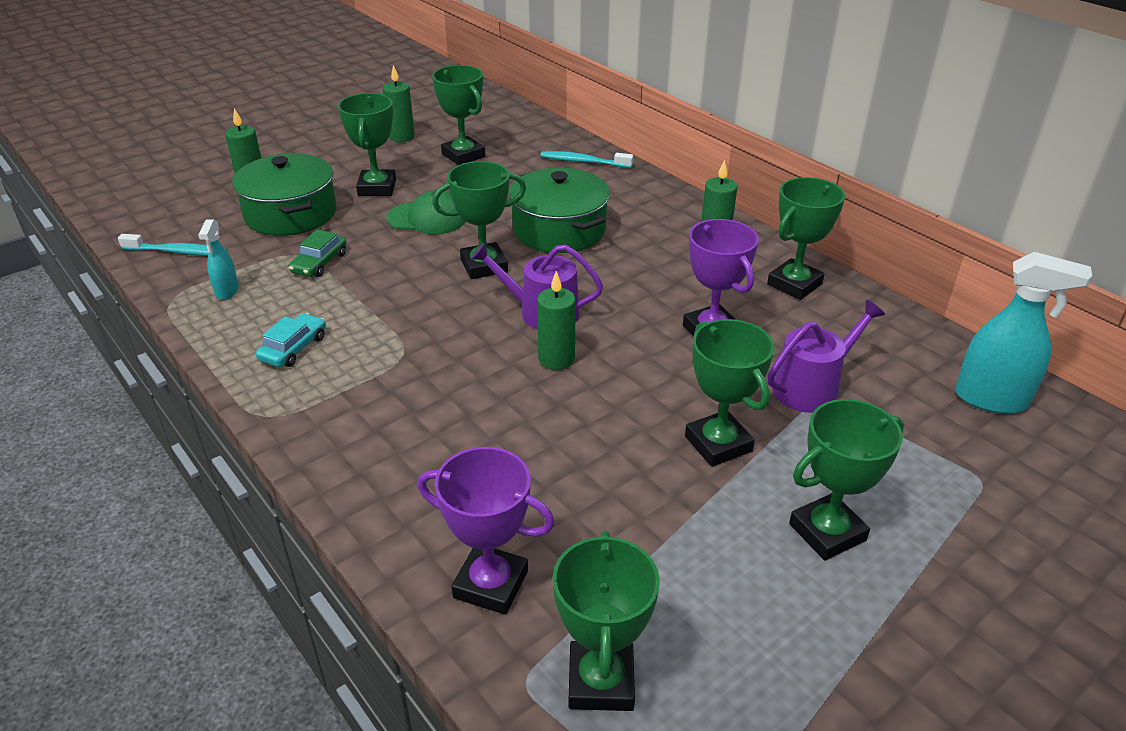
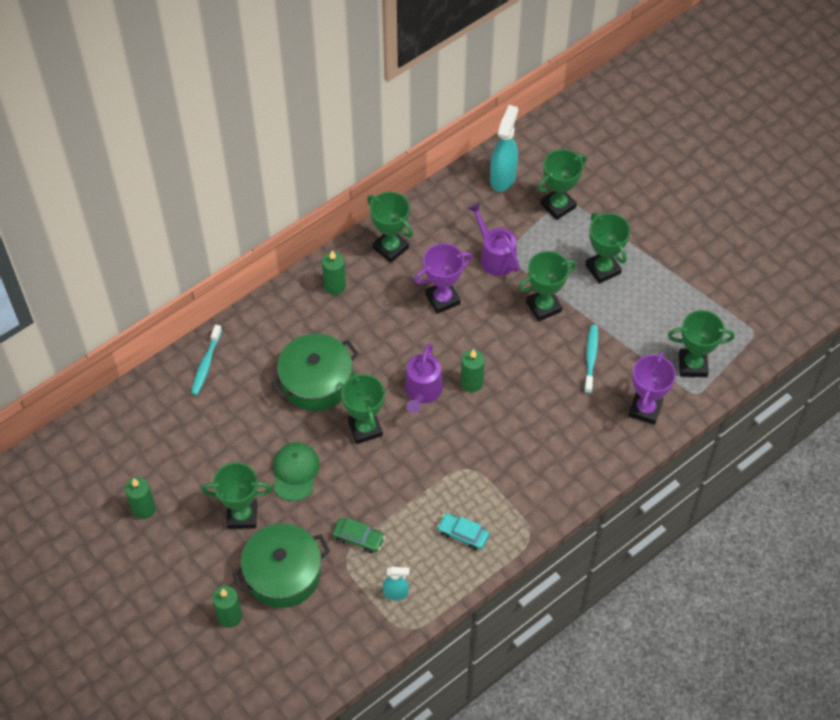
camera: 90 degrees left, 20 degrees up
turquoise toothbrush [118,234,228,256] -> turquoise toothbrush moved to [584,325,598,394]
green trophy [432,65,485,165] -> green trophy moved to [538,149,586,220]

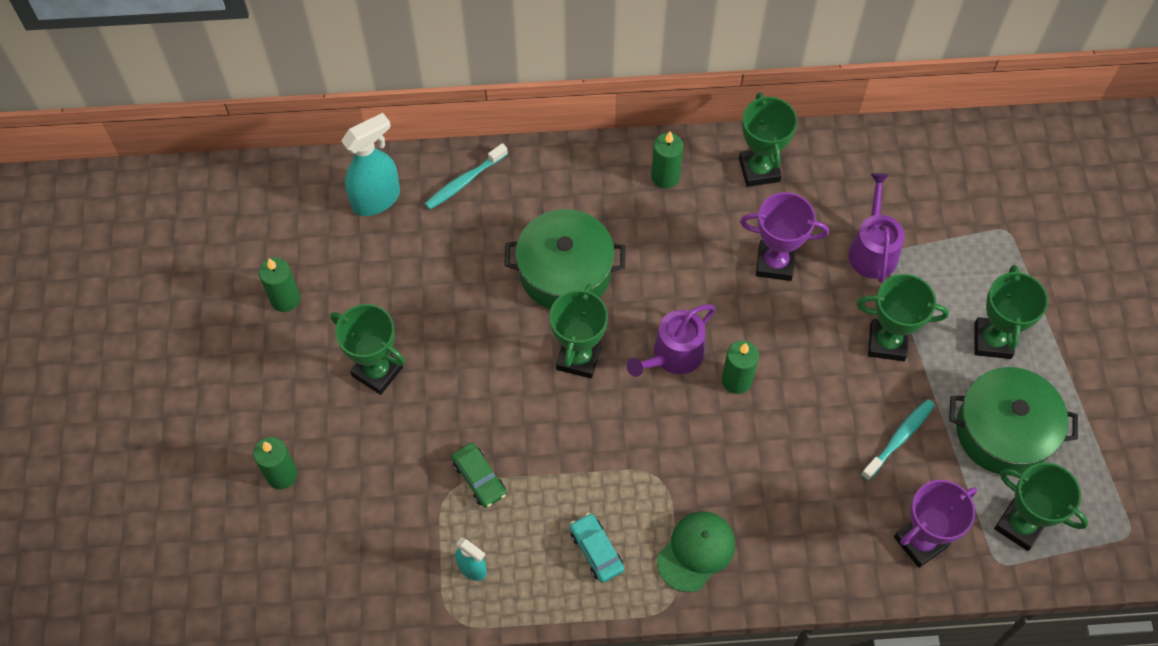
camera: 35 degrees right, 5 degrees up
green pot [232,524,330,608] -> green pot moved to [949,367,1078,476]
green cap [273,442,320,501] -> green cap moved to [657,511,735,592]
turquoise spray bottle [490,105,518,192] -> turquoise spray bottle moved to [341,113,400,216]
green trophy [538,149,586,220] -> none

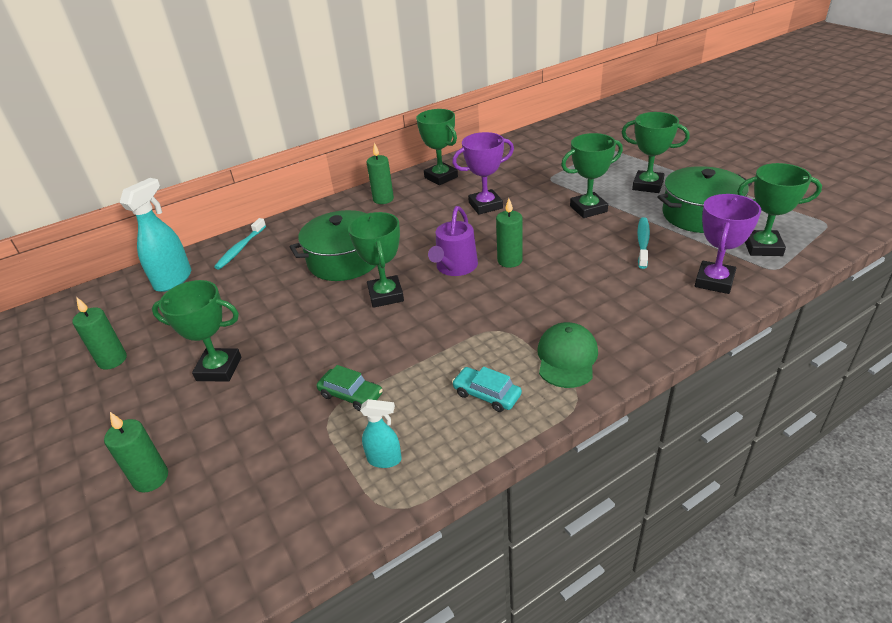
camera: 25 degrees left, 25 degrees down
purple watering can [849,173,905,283] -> none
green trophy [974,265,1048,359] -> green trophy turned 45 degrees counterclockwise [622,112,689,193]

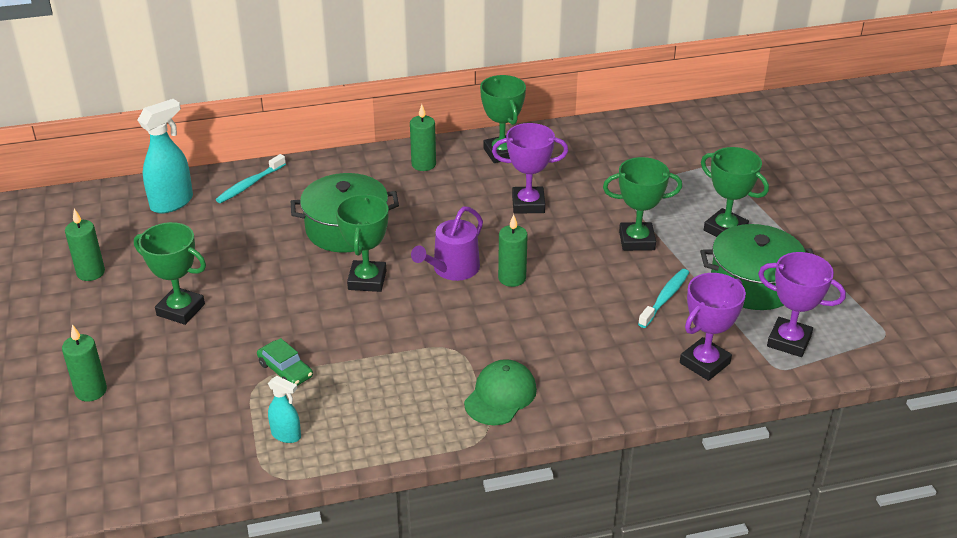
camera: 15 degrees right, 0 degrees up
turquoise car [452,367,522,412] -> none
green trophy [737,163,822,256] -> purple trophy [758,252,846,357]

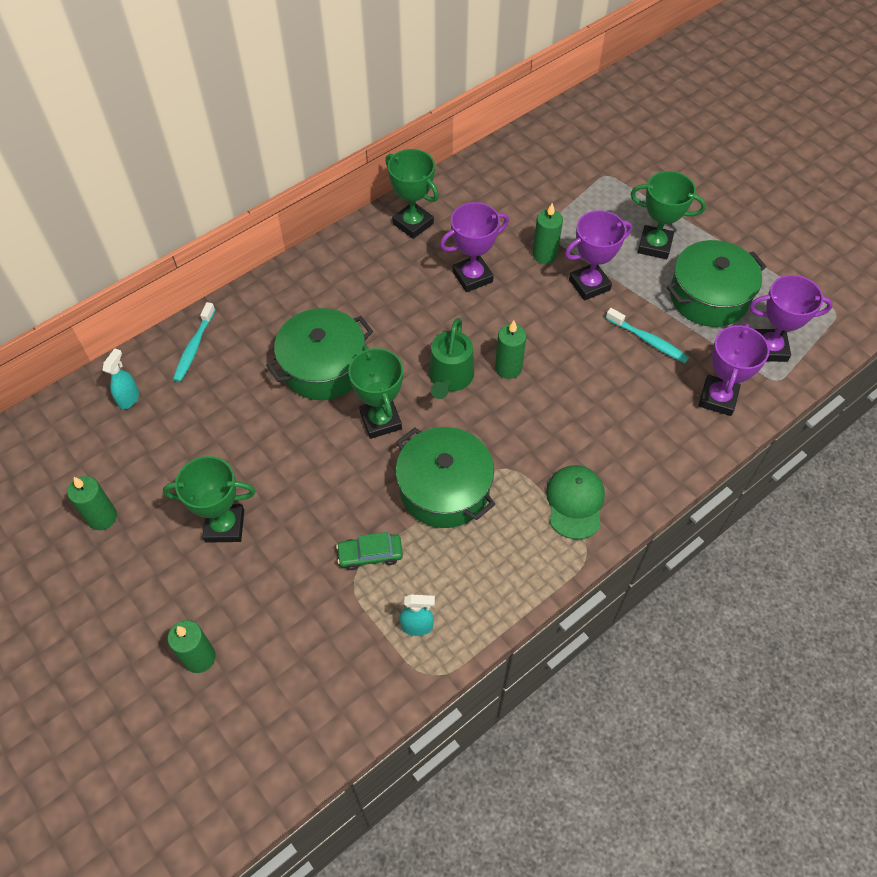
camera: 25 degrees left, 20 degrees up
turquoise spray bottle [138,99,193,213] -> turquoise spray bottle [103,348,139,410], size x0.56
green car [257,338,313,386] -> green car turned 150 degrees clockwise [336,532,403,570]
green candle [410,104,436,171] -> green candle moved to [532,203,563,264]
purple watering can [411,207,483,281] -> green watering can [429,318,474,399]
green trophy [603,157,682,251] -> purple trophy [565,210,632,301]
turquoise toothbrush [638,269,689,328] -> turquoise toothbrush turned 120 degrees clockwise [606,308,689,363]
none -> green pot [396,427,495,528]

